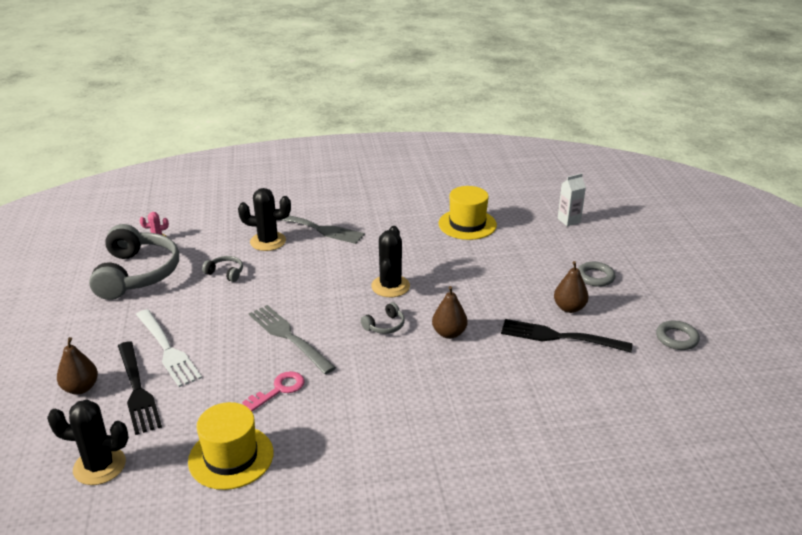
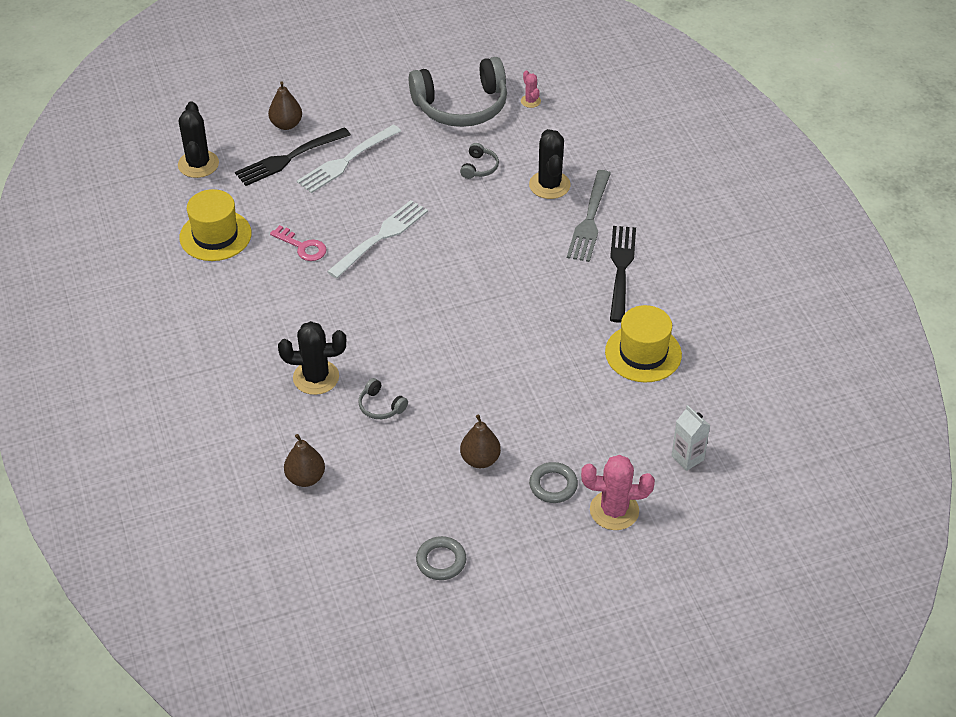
camera: 80 degrees right, 15 degrees up
grey fork [249,305,336,374] -> white fork [327,200,428,279]
grey headphones [361,302,405,334] -> grey headphones moved to [358,378,408,419]
black cactus [371,226,410,297] -> black cactus moved to [278,321,346,395]
brown pear [432,286,468,339] -> brown pear moved to [284,434,325,487]
black fork [501,319,632,353] -> black fork moved to [610,226,636,323]
none -> pink cactus [581,455,655,530]

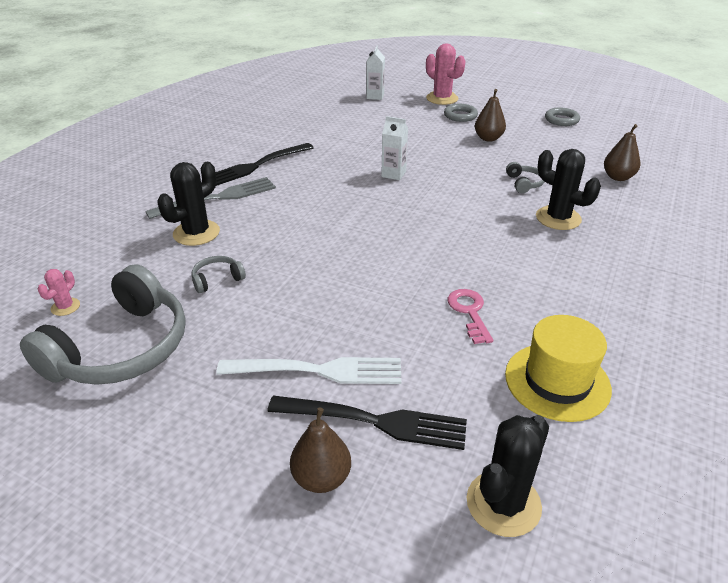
camera: 135 degrees left, 10 degrees down
white fork [327,200,428,279] -> none
grey headphones [409,57,507,127] -> grey headphones turned 90 degrees clockwise [20,264,186,385]
yellow hat [605,305,682,382] -> none
none -> white carton [381,116,408,180]

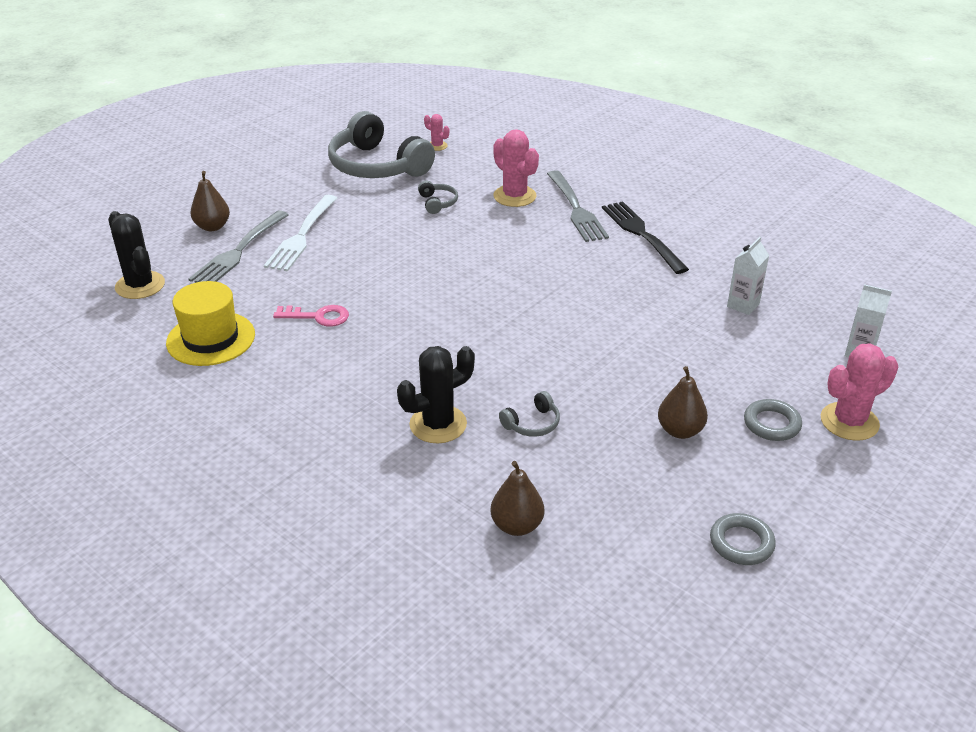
camera: 105 degrees right, 0 degrees up
black cactus [157,162,220,246] -> pink cactus [493,129,539,207]
black fork [267,396,467,450] -> grey fork [189,210,289,283]
white carton [381,116,408,180] -> white carton moved to [727,237,769,315]
grey headphones [506,162,545,193] -> grey headphones turned 45 degrees counterclockwise [499,391,560,437]

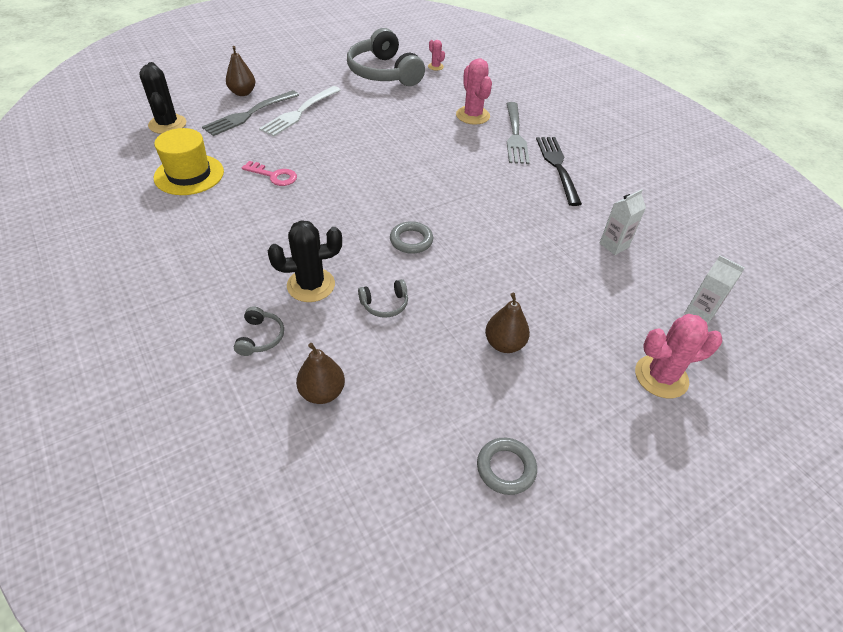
camera: 15 degrees right, 10 degrees up
grey headphones [418,181,458,214] -> grey headphones moved to [234,306,284,356]
grey ring [744,399,802,441] -> grey ring moved to [390,221,433,254]

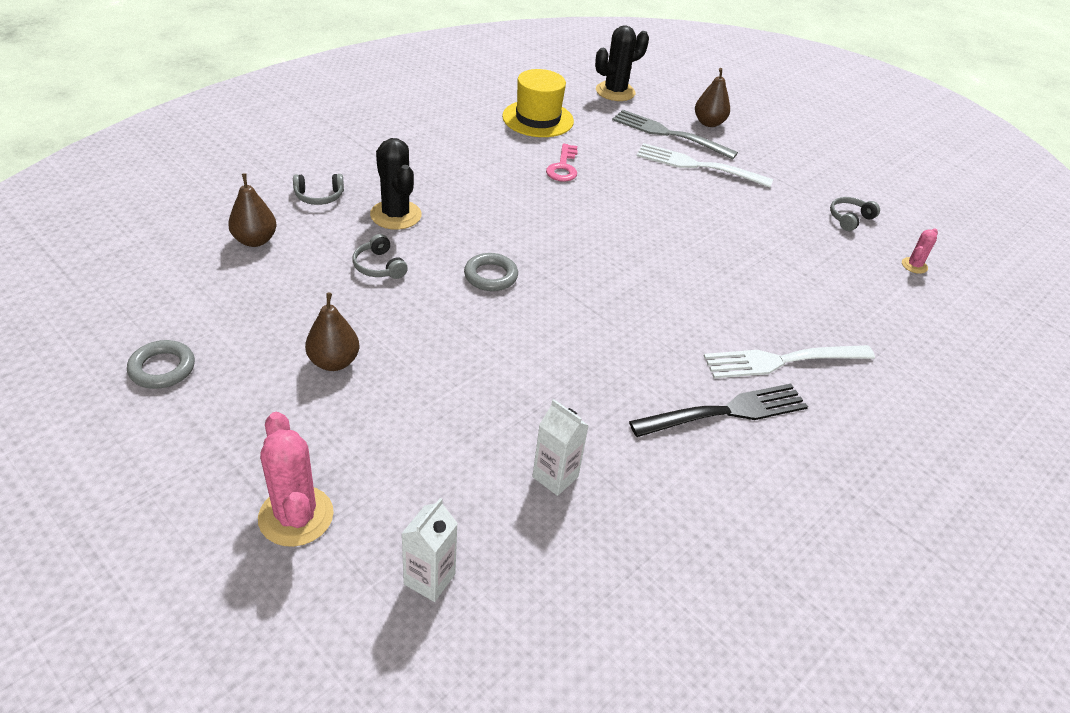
camera: 75 degrees right, 5 degrees down
grey headphones [347,28,425,86] -> grey headphones [830,197,880,231], size x0.41
pink cactus [456,58,492,125] -> none
grey fork [506,102,530,164] -> white fork [704,345,875,378]

